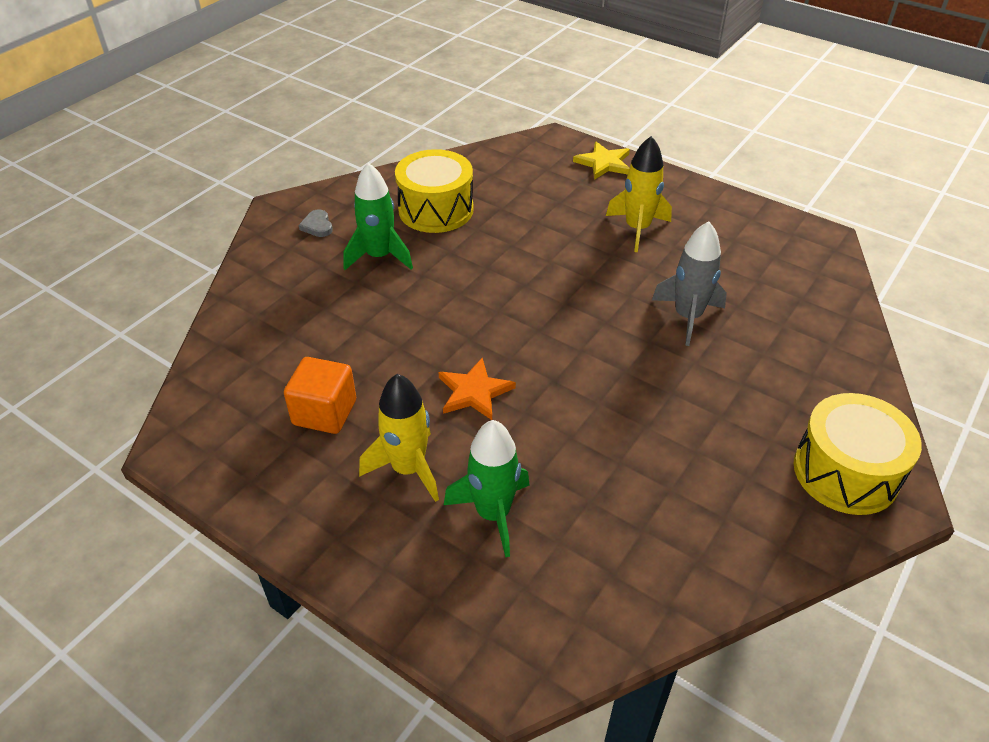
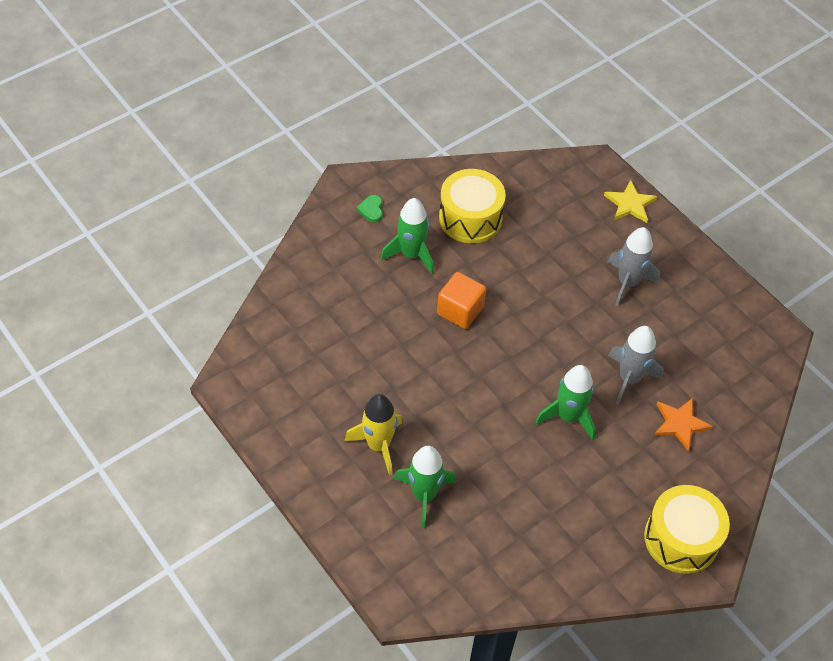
camera: 15 degrees right, 10 degrees up
orange cube [284,357,356,434] -> orange cube moved to [437,272,486,329]
grey heart [299,209,333,237] -> green heart [356,195,383,223]
orange star [439,358,516,420] -> orange star moved to [654,398,713,451]
yellow rocket [606,136,672,252] -> grey rocket [608,227,660,306]
none -> green rocket [536,365,596,440]

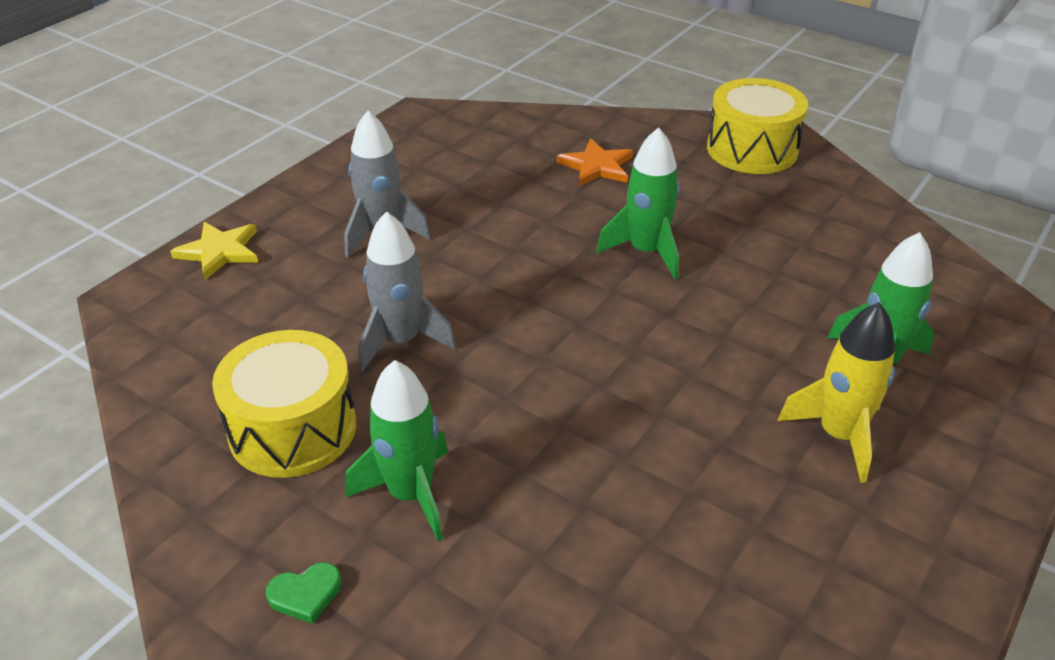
camera: 105 degrees left, 15 degrees down
orange cube [437,272,486,329] -> none
grey rocket [608,326,664,404] -> grey rocket moved to [358,211,456,372]

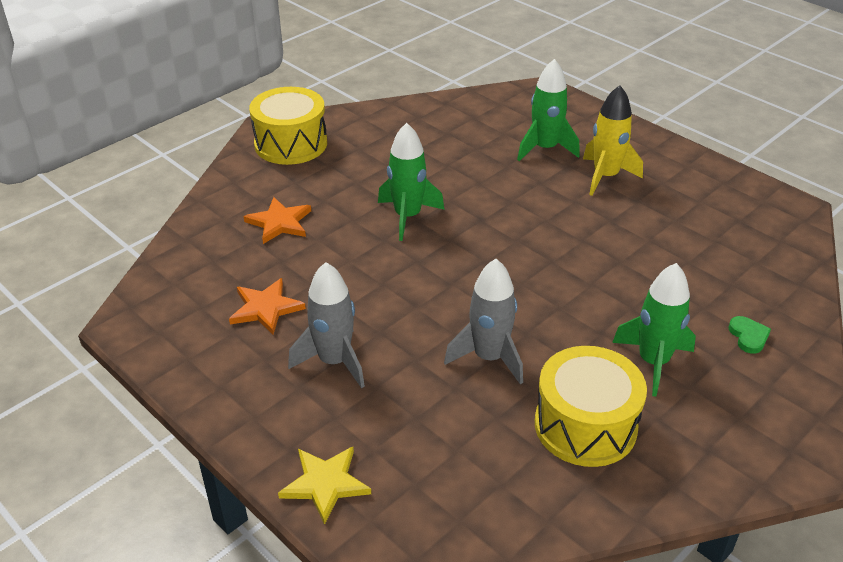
camera: 80 degrees left, 0 degrees up
green heart [266,562,341,624] -> green heart moved to [728,316,771,354]
none -> orange star [229,278,306,335]

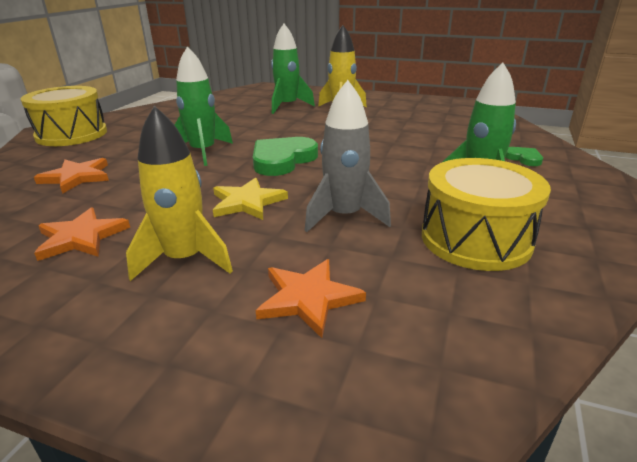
camera: 25 degrees left, 10 degrees down
yellow star [278,447,371,525] -> yellow star moved to [213,178,288,220]
grey rocket [288,262,365,388] -> yellow rocket [126,106,233,281]
none -> green heart [253,137,318,176]
none -> orange star [256,259,366,338]

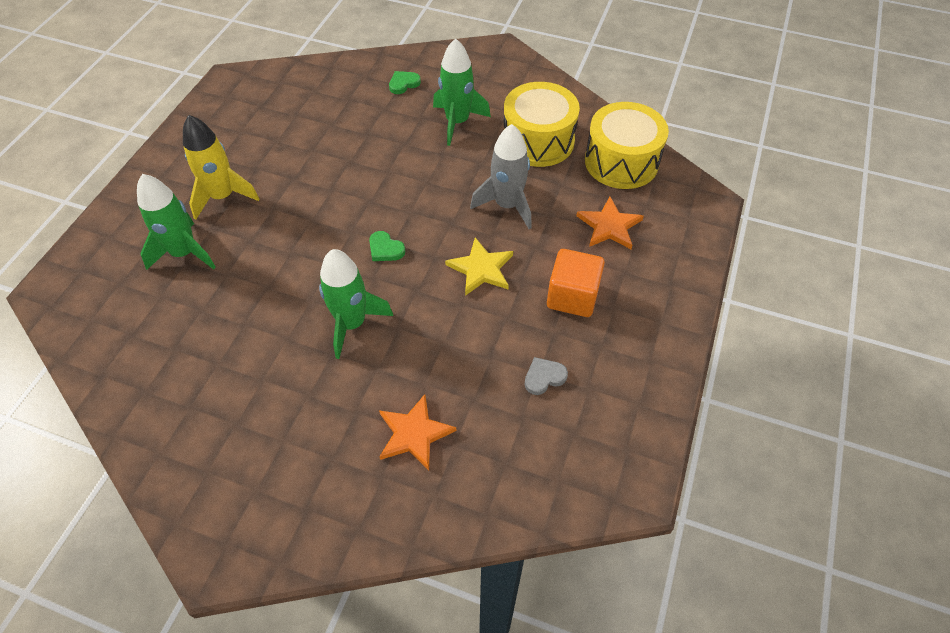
camera: 90 degrees left, 25 degrees up
yellow drum [21,86,107,146] -> yellow drum moved to [585,102,669,189]
orange star [34,207,130,261] -> grey heart [525,357,568,395]
yellow rocket [126,106,233,281] -> orange cube [547,249,605,317]
green heart [253,137,318,176] -> green heart [369,231,405,261], size x0.50

